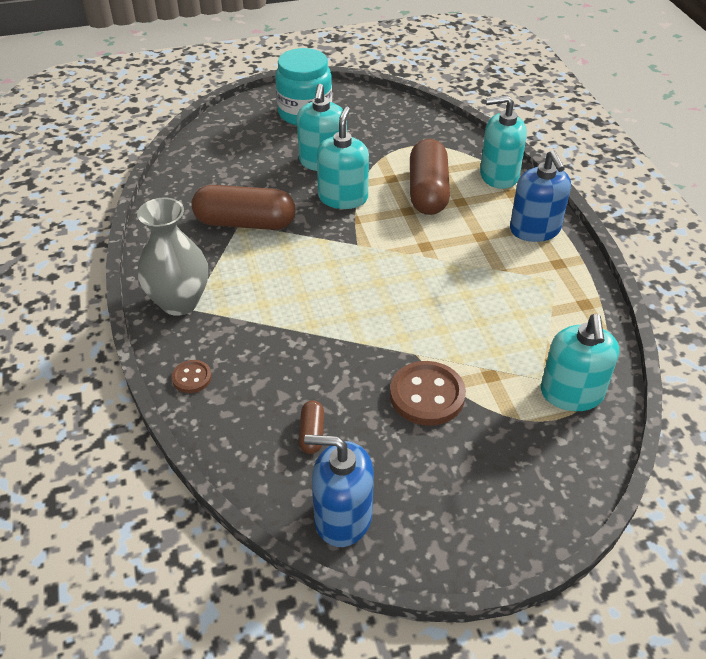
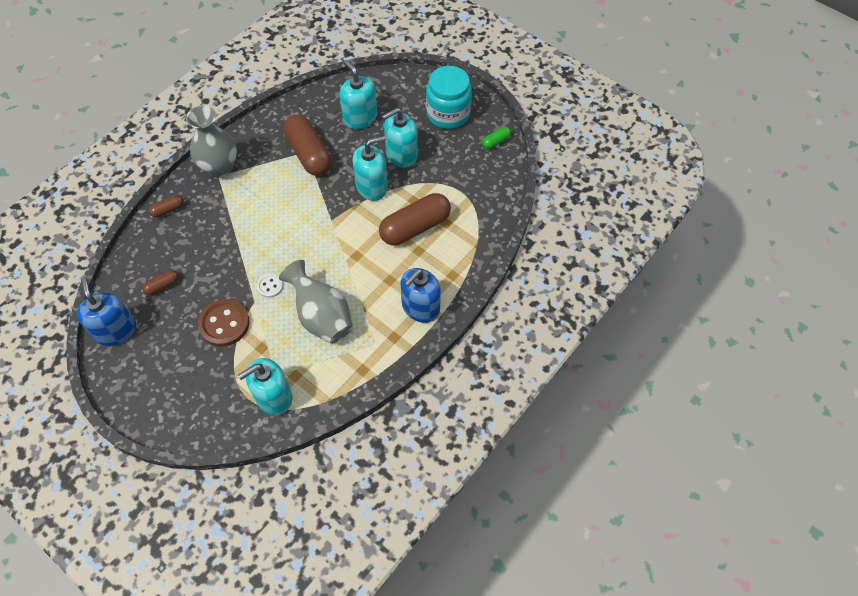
camera: 55 degrees right, 15 degrees up
brown button [172,360,212,393] -> brown capsule [149,195,184,218]
turquoise soap dispenser [480,95,527,189] -> turquoise soap dispenser moved to [340,60,377,129]
none -> white button [257,274,283,298]
none -> grey vase [279,260,353,344]
none -> green capsule [482,126,511,149]

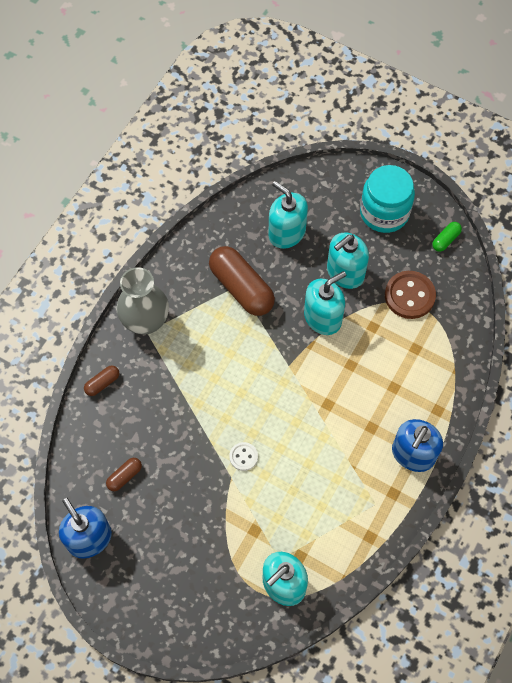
camera: 10 degrees left, 5 degrees up
brown button [198,299,249,347] -> brown button moved to [385,271,436,319]
grey vase [279,260,353,344] -> none
brown capsule [379,193,451,245] -> none

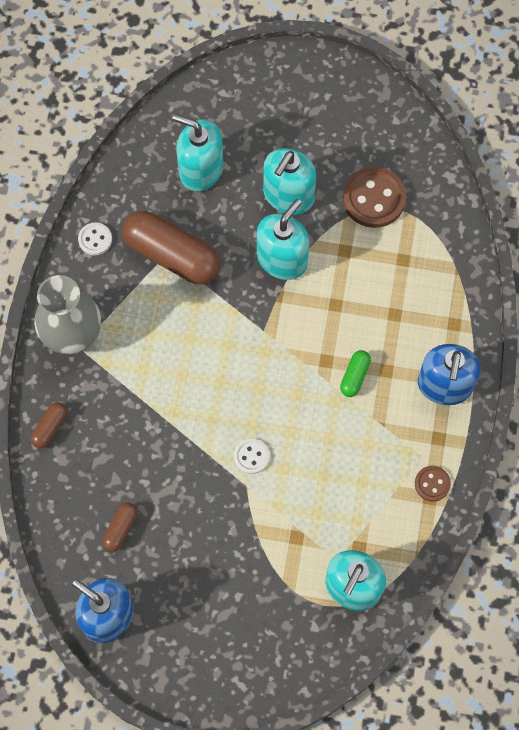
camera: 20 degrees left, 5 degrees up
turquoise jar [360,165,415,233] -> none
green capsule [432,222,462,252] -> green capsule moved to [340,350,371,397]
none -> white button [78,222,112,255]
none -> brown button [415,466,451,501]

